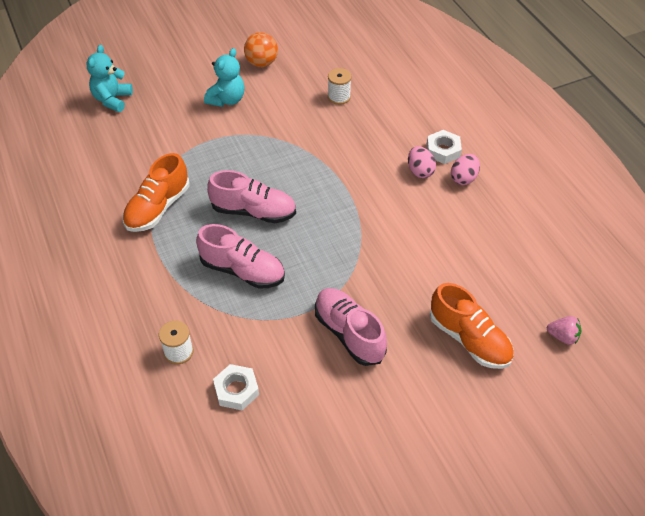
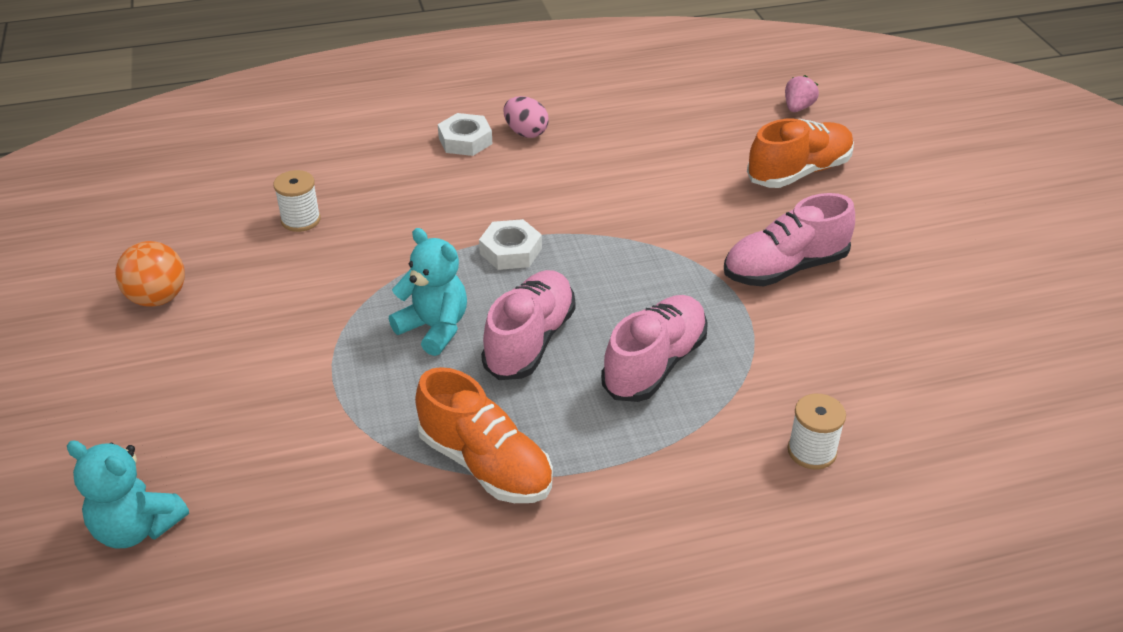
camera: 80 degrees left, 10 degrees down
turquoise teddy bear [204,48,245,107] -> turquoise teddy bear moved to [389,228,467,356]
white nut [213,364,259,410] -> white nut moved to [479,219,542,270]
pink egg [408,146,436,178] -> none

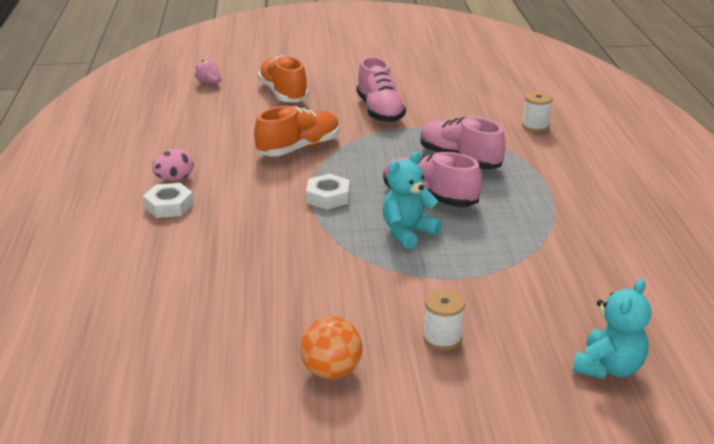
camera: 80 degrees left, 10 degrees down
white spool [273,170,321,232] -> white spool moved to [423,290,465,351]
orange shoe [415,367,553,503] -> orange shoe moved to [254,106,340,156]

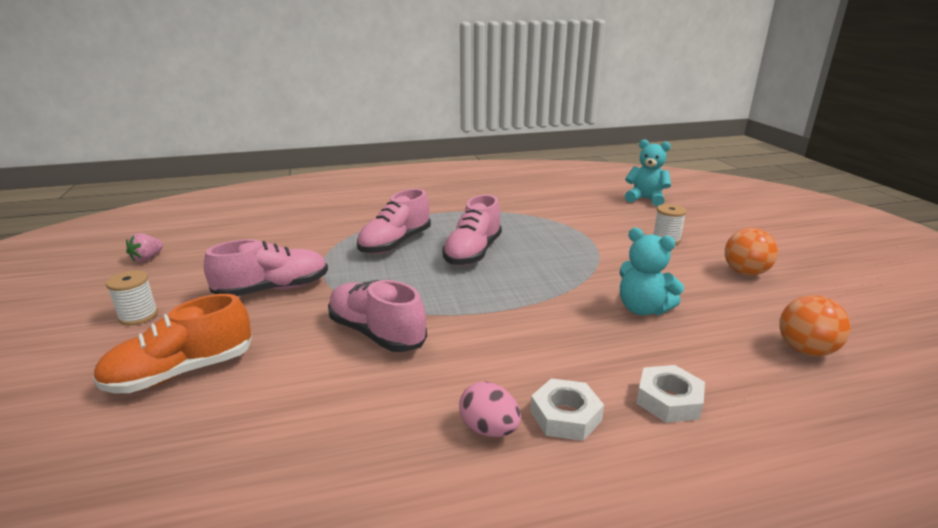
camera: 100 degrees left, 5 degrees down
pink strawberry [195,60,221,84] -> pink strawberry moved to [126,233,163,262]
orange shoe [254,106,340,156] -> pink shoe [328,280,427,352]
white nut [306,174,350,210] -> white nut moved to [636,365,705,423]
turquoise teddy bear [383,152,442,249] -> turquoise teddy bear moved to [620,228,684,315]
white spool [522,91,553,132] -> white spool moved to [106,270,158,326]
none -> orange ball [779,295,851,356]

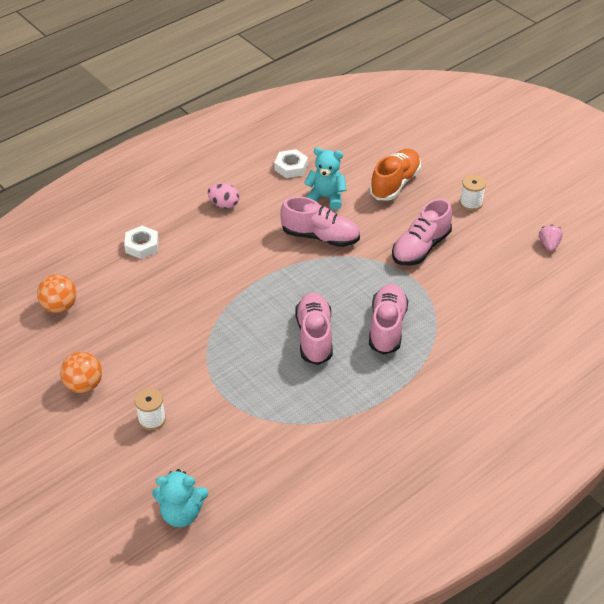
camera: 155 degrees right, 20 degrees up
white nut [530,378,604,441] -> white nut moved to [274,149,308,178]
turquoise teddy bear [620,228,684,315] -> turquoise teddy bear moved to [304,147,346,210]

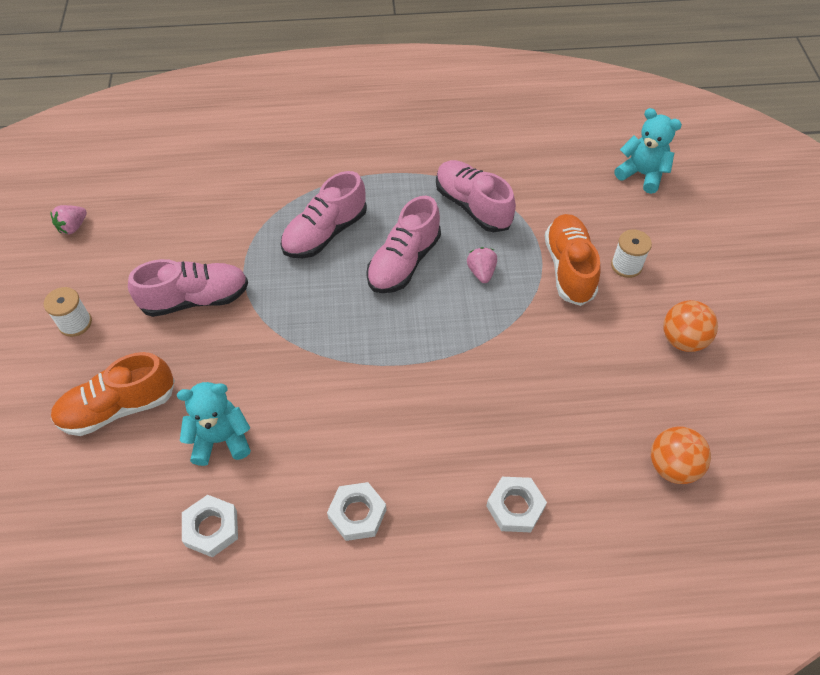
camera: 145 degrees left, 10 degrees up
pink egg [207,183,240,209] -> white nut [327,482,386,541]
pink shoe [280,196,360,247] -> pink shoe moved to [436,160,516,232]
turquoise teddy bear [304,147,346,210] -> turquoise teddy bear turned 120 degrees clockwise [177,382,251,466]
none -> pink strawberry [467,247,497,283]
none -> orange shoe [545,214,601,306]

